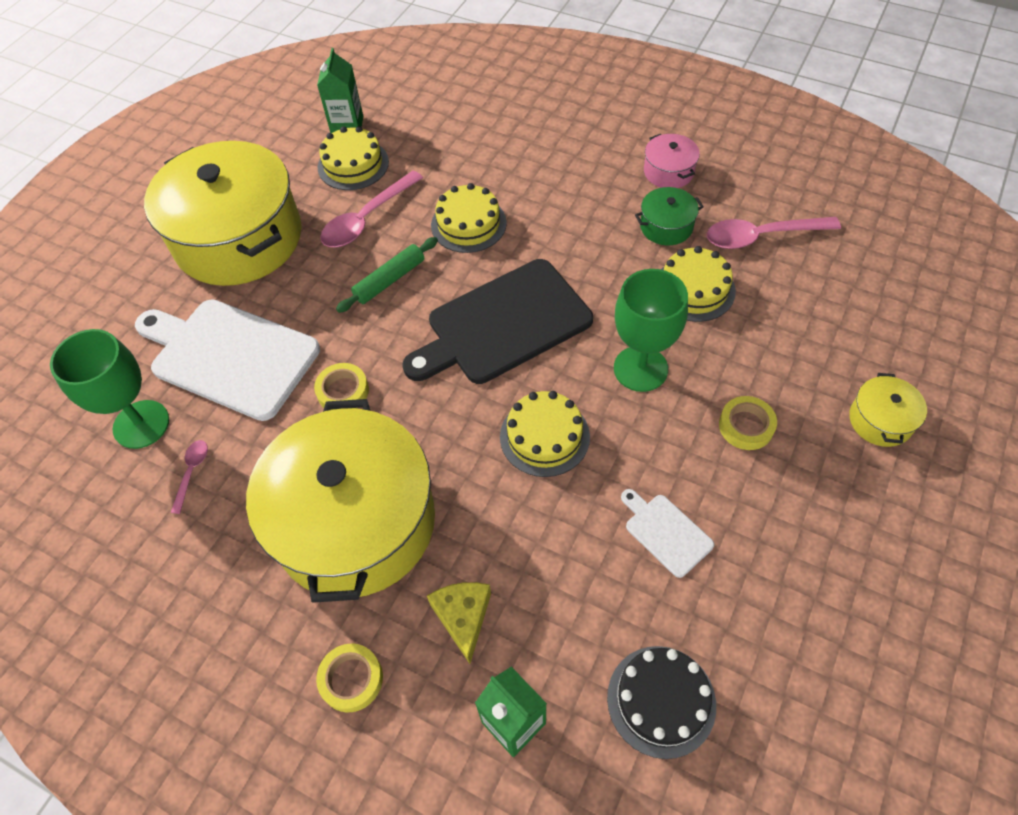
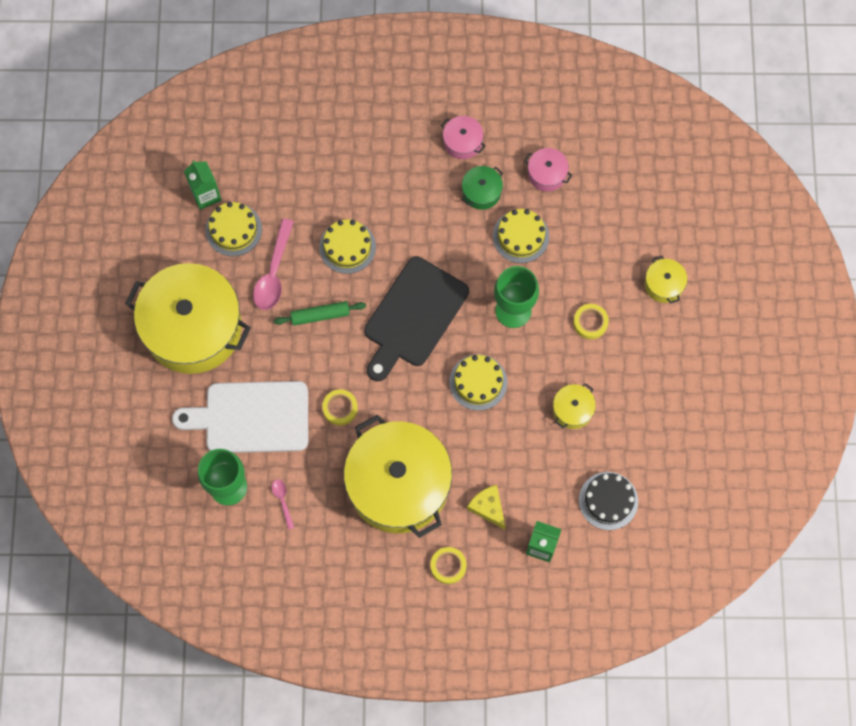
camera: 30 degrees left, 15 degrees up
green rolling pin [336,237,438,313] -> green rolling pin turned 60 degrees clockwise [274,301,366,326]
white cutting board [621,489,714,578] -> yellow pot [553,383,596,429]
pink spoon [707,217,841,249] -> pink pot [524,148,572,191]

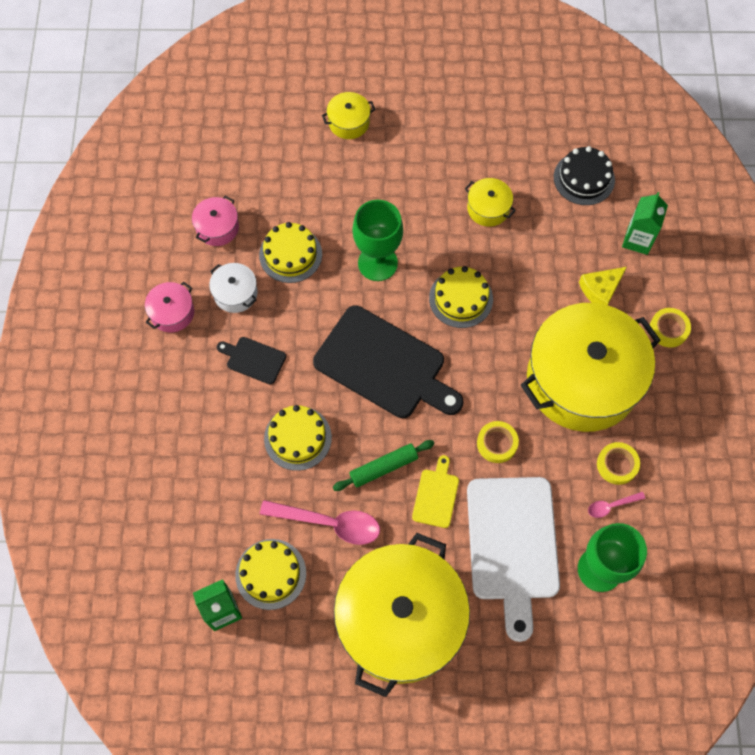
camera: 90 degrees left, 5 degrees down
green rolling pin [274,301,366,326] -> green rolling pin turned 75 degrees clockwise [333,440,434,491]
green pot [462,166,503,210] -> white pot [209,263,258,313]
yellow tape [573,304,609,339] -> yellow tape moved to [597,442,640,485]
none -> black cutting board [217,337,286,384]
none -> yellow cutting board [412,455,459,528]

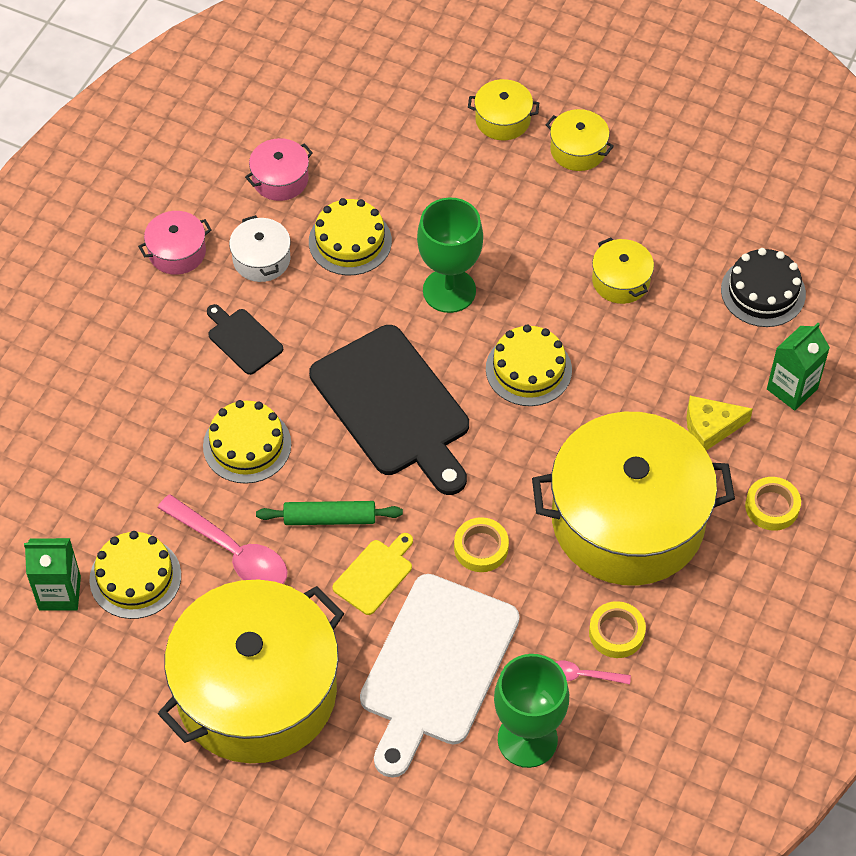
camera: 25 degrees right, 10 degrees down
none -> yellow pot [546,109,614,171]

